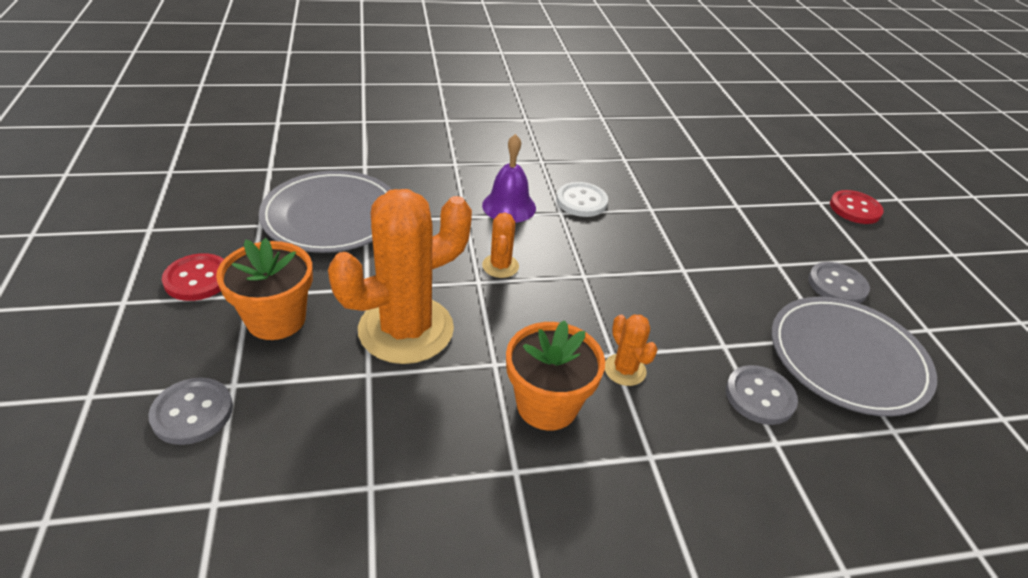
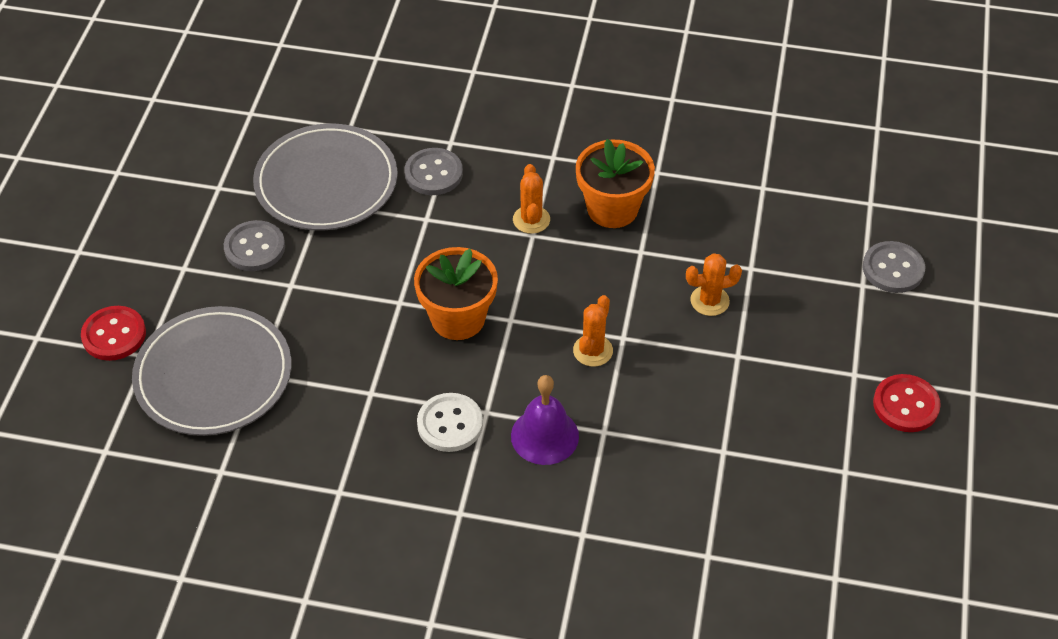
camera: 155 degrees left, 10 degrees up
orange flower pot [216,238,313,340] -> orange flower pot moved to [414,247,498,340]
grey plate [259,170,392,253] -> grey plate moved to [132,306,292,436]
orange cactus [328,189,472,364] -> orange cactus [686,253,742,316], size x0.44

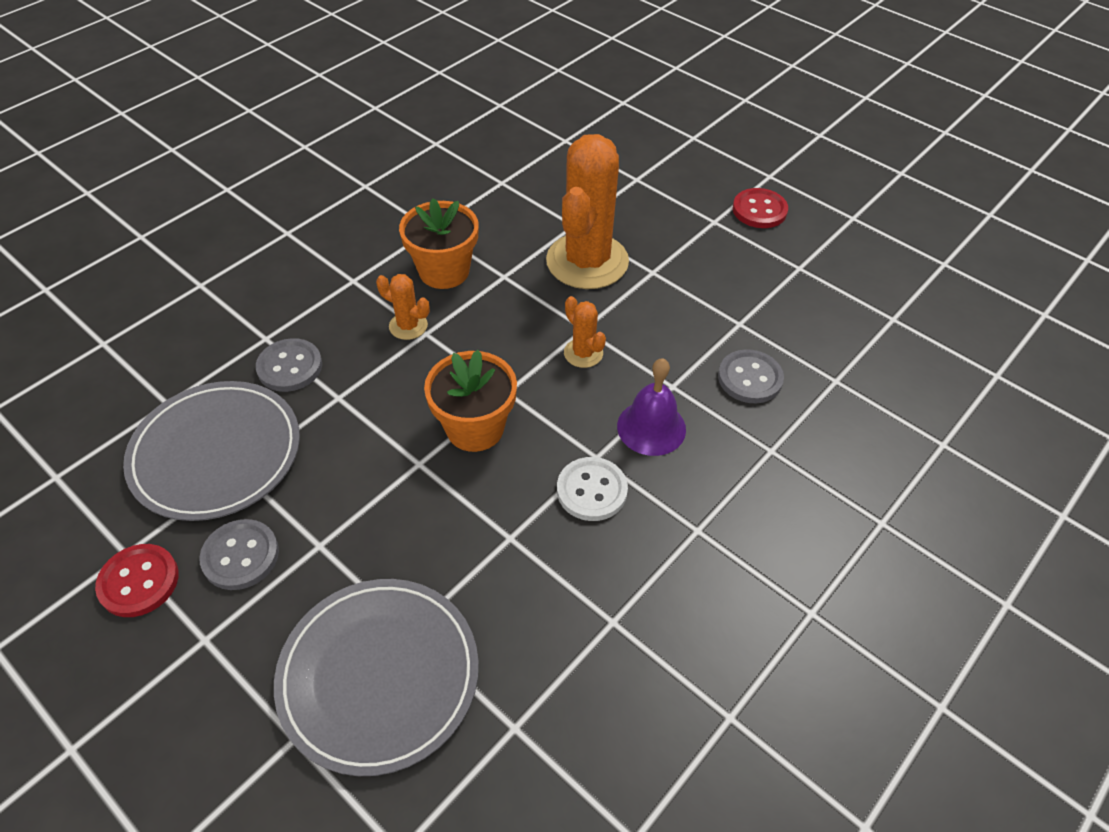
camera: 60 degrees left, 0 degrees up
red button [81,306,146,361] -> red button moved to [95,544,179,617]
orange cactus [686,253,742,316] -> orange cactus [546,134,629,289], size x2.29
grey button [863,241,925,293] -> grey button moved to [718,349,784,403]

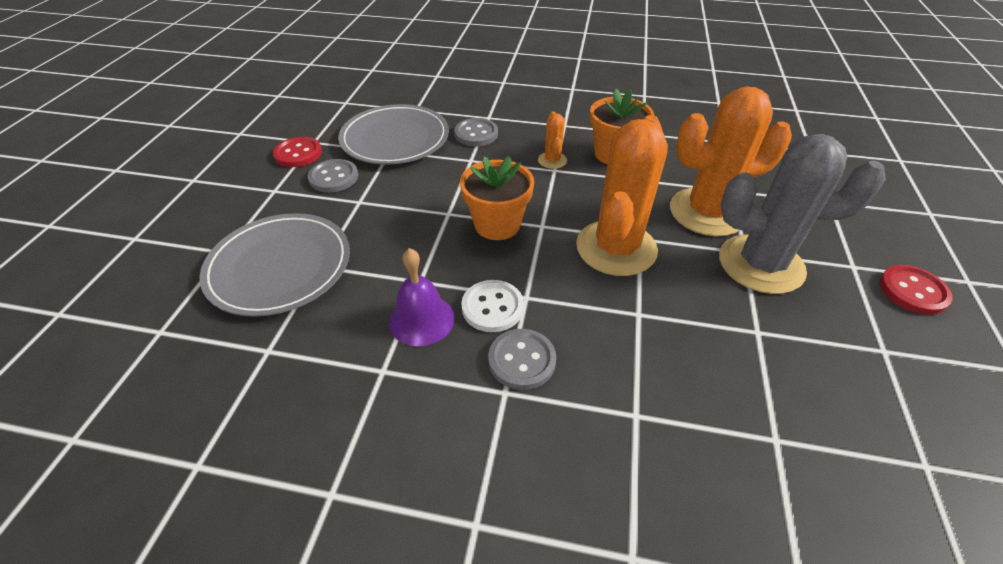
camera: 60 degrees right, 5 degrees down
orange cactus [564,296,606,368] -> orange cactus [576,115,668,276], size x2.29
purple bell [617,358,686,456] -> purple bell moved to [389,248,454,346]
grey button [718,349,784,403] -> grey button moved to [488,329,557,390]
none -> grey cactus [719,134,886,294]

